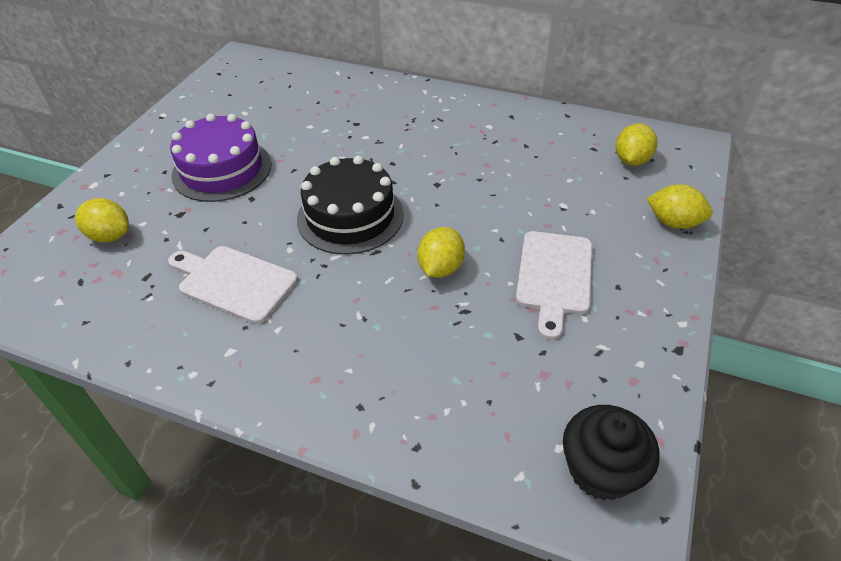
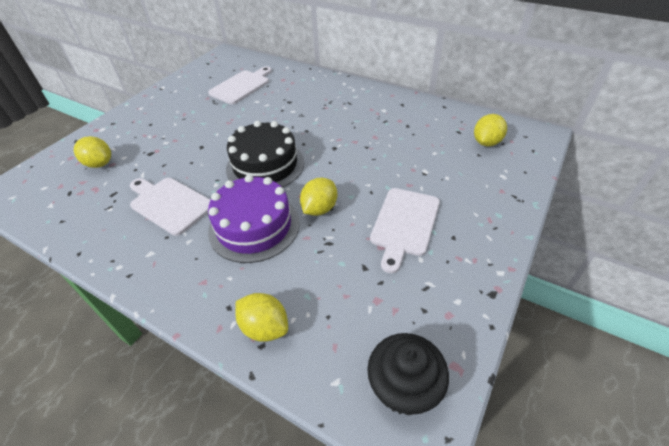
camera: 10 degrees right, 0 degrees up
purple cake [170,113,272,202] -> purple cake moved to [208,175,300,263]
yellow lemon [647,184,712,229] -> yellow lemon moved to [235,293,288,342]
none -> white cutting board [208,66,272,104]

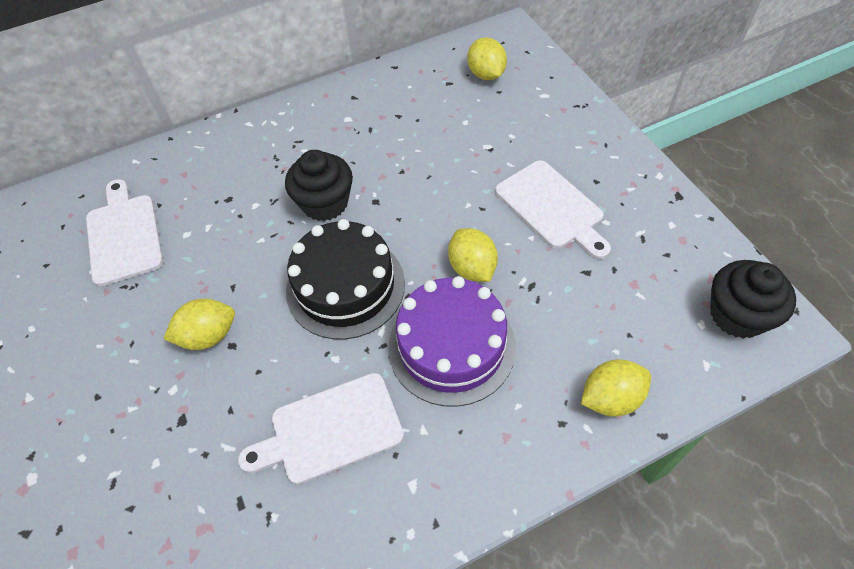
camera: 55 degrees left, 10 degrees up
yellow lemon [74,136,111,168] -> yellow lemon moved to [163,299,235,350]
none -> black cupcake [285,150,353,221]

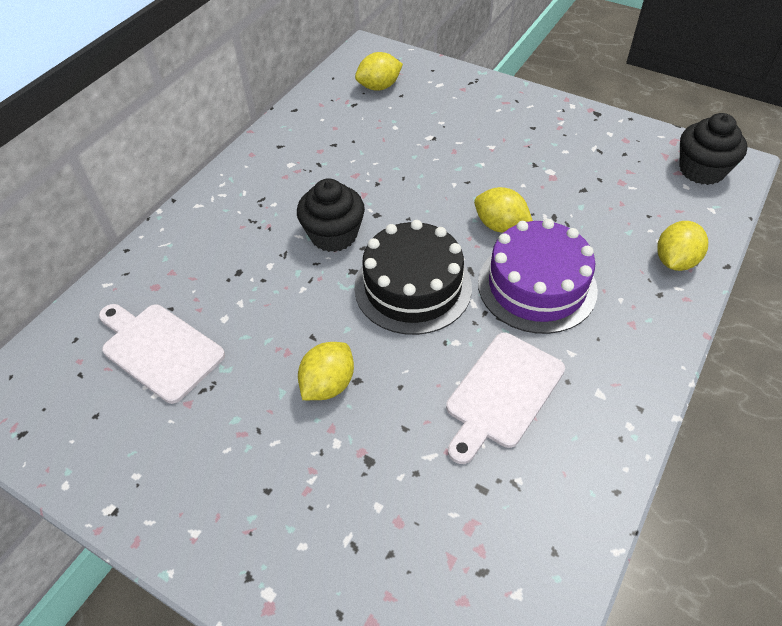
camera: 35 degrees left, 5 degrees down
yellow lemon [467,37,507,80] -> yellow lemon turned 60 degrees counterclockwise [355,52,403,91]
white cutting board [495,160,611,259] -> none

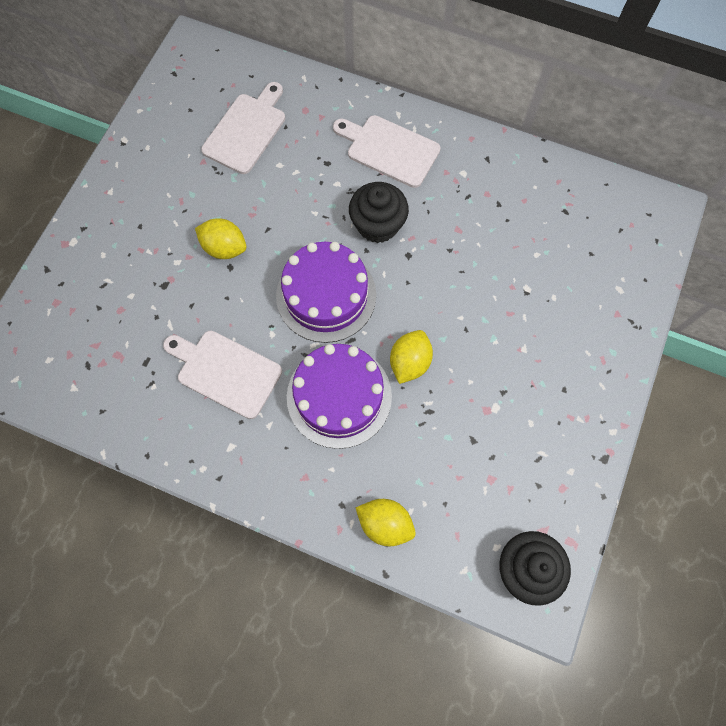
camera: 80 degrees right, 20 degrees up
black cake [354,220,472,335] -> purple cake [276,242,376,343]
yellow lemon [355,52,403,91] -> none
none -> white cutting board [333,115,441,188]

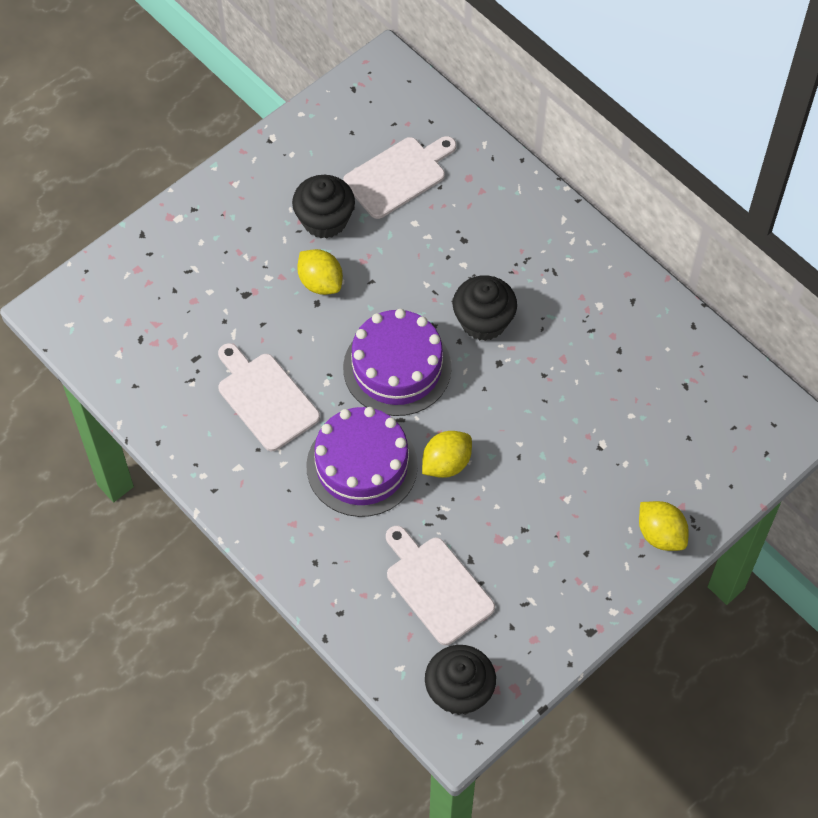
camera: 25 degrees right, 10 degrees down
white cutting board [333,115,441,188] -> white cutting board moved to [386,526,495,645]
yellow lemon [356,499,416,546] -> yellow lemon moved to [639,501,689,551]
none -> black cupcake [292,175,355,239]

